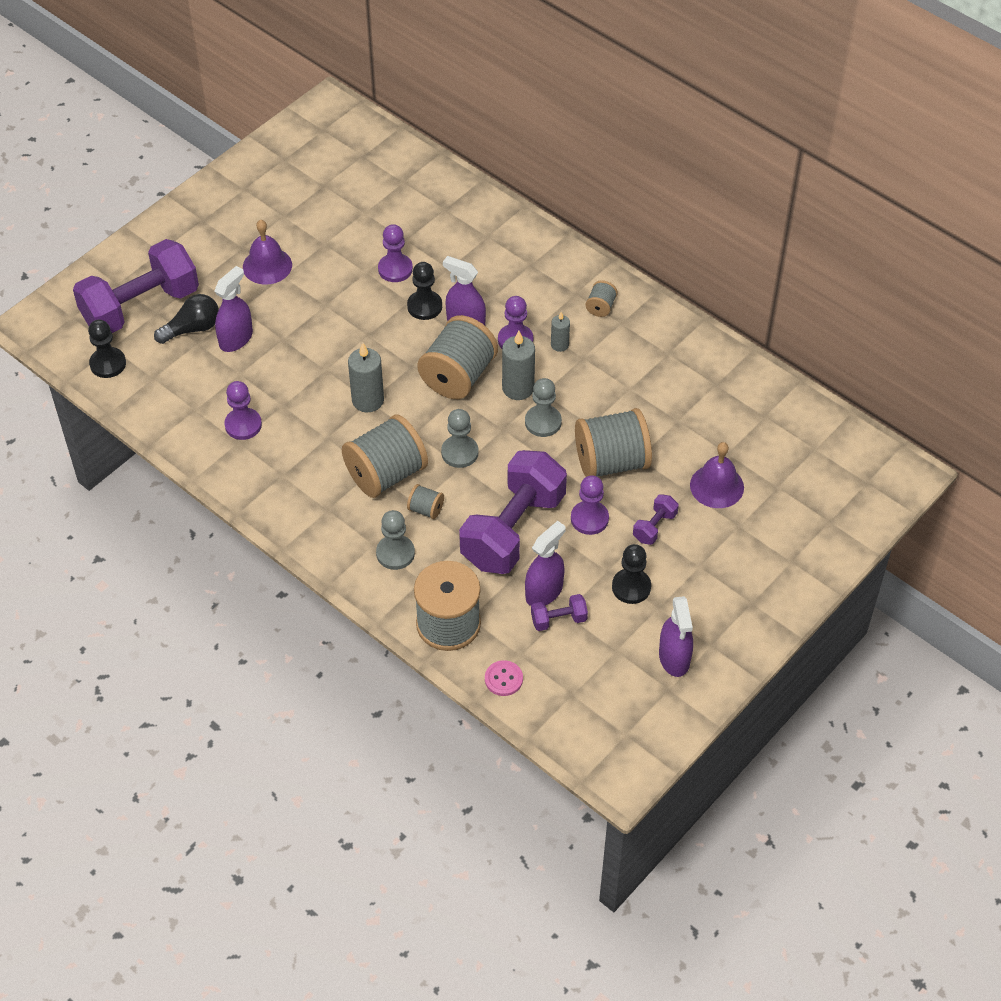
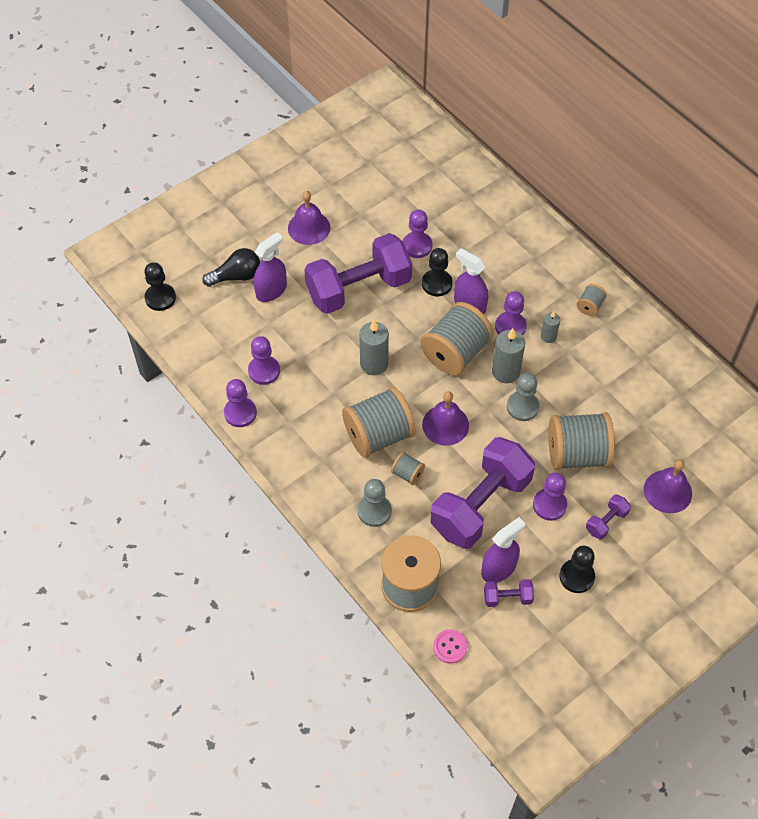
camera: 10 degrees right, 5 degrees up
purple dumbbell [73,239,199,333] -> purple dumbbell moved to [304,233,412,314]
grey pawn [441,409,478,468] -> purple bell [422,392,469,446]
purple spray bottle [659,596,693,677] -> none
none -> purple pawn [224,379,257,427]

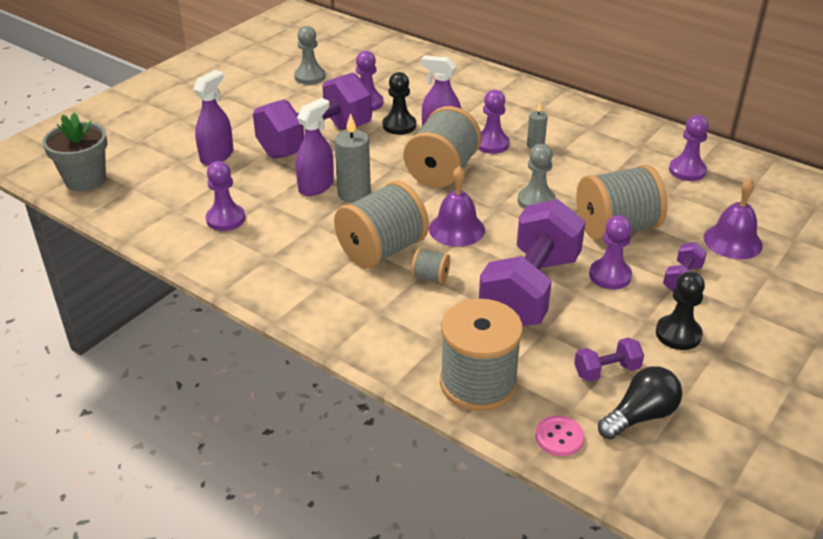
camera: 15 degrees left, 20 degrees down
black pawn [144,262,176,311] -> grey flower pot [42,113,107,191]
black light bulb [202,248,260,287] -> black light bulb moved to [598,366,682,439]
purple pawn [224,379,257,427] -> purple pawn moved to [669,115,709,181]
purple bell [288,190,330,245] -> none
grey pawn [358,479,392,527] -> grey pawn moved to [294,26,325,85]
purple spray bottle [481,517,525,583] -> purple spray bottle moved to [296,98,334,196]
grey candle [492,328,525,383] -> none
grey spool [577,284,607,316] -> none

